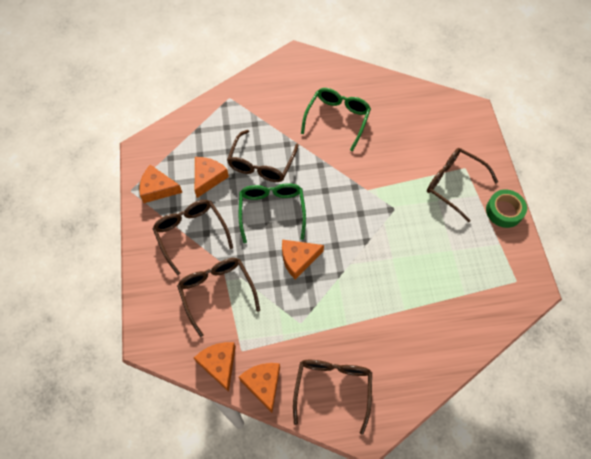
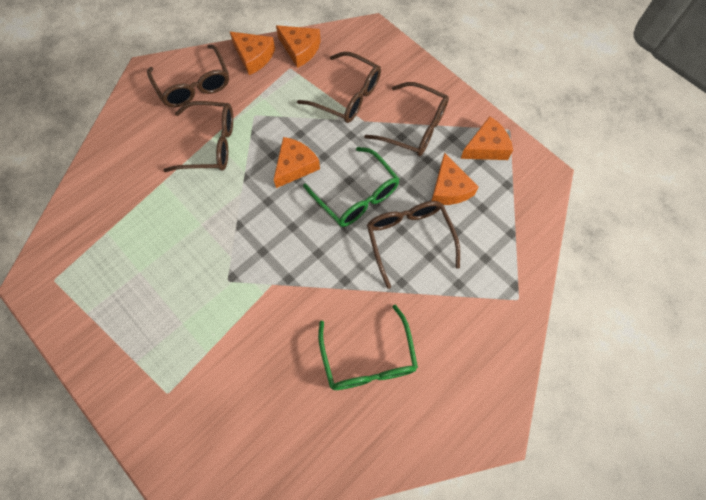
camera: 145 degrees right, 5 degrees up
brown glasses [427,148,498,222] -> brown glasses moved to [163,101,233,172]
green tape [486,189,527,228] -> none

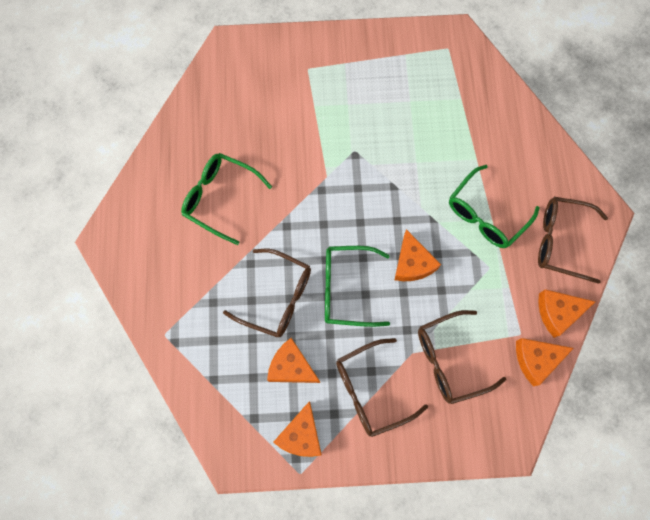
camera: 130 degrees right, 5 degrees up
brown glasses [163,101,233,172] -> green glasses [449,165,540,248]

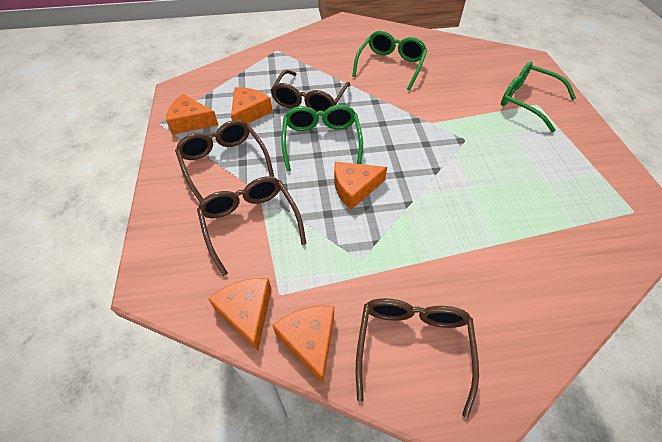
camera: 85 degrees right, 20 degrees down
green glasses [449,165,540,248] -> green glasses moved to [501,62,576,132]

